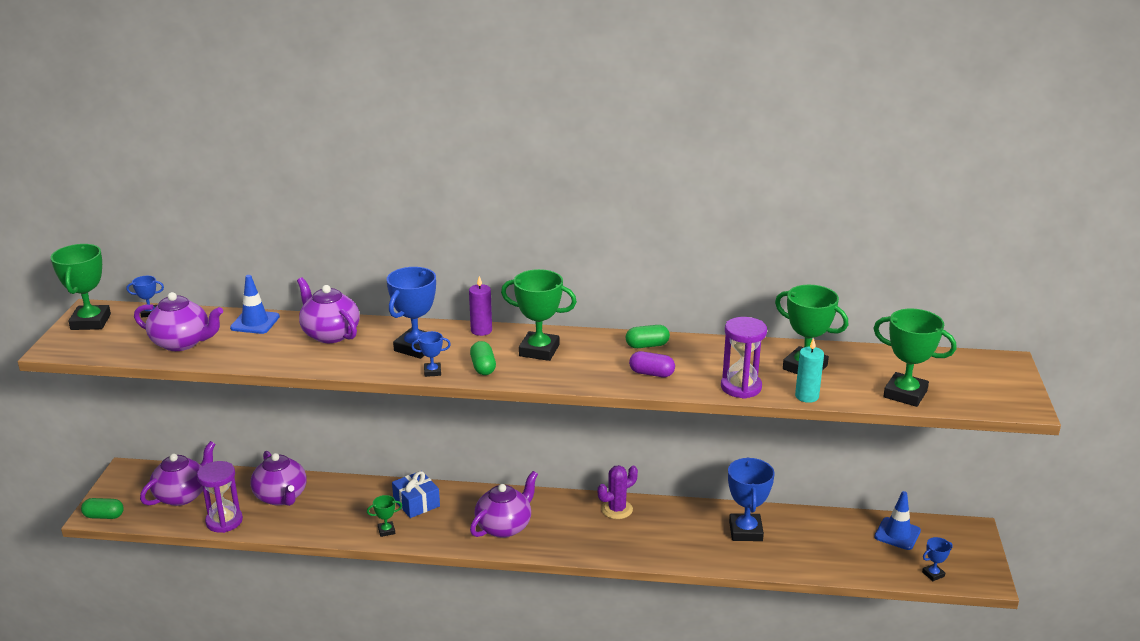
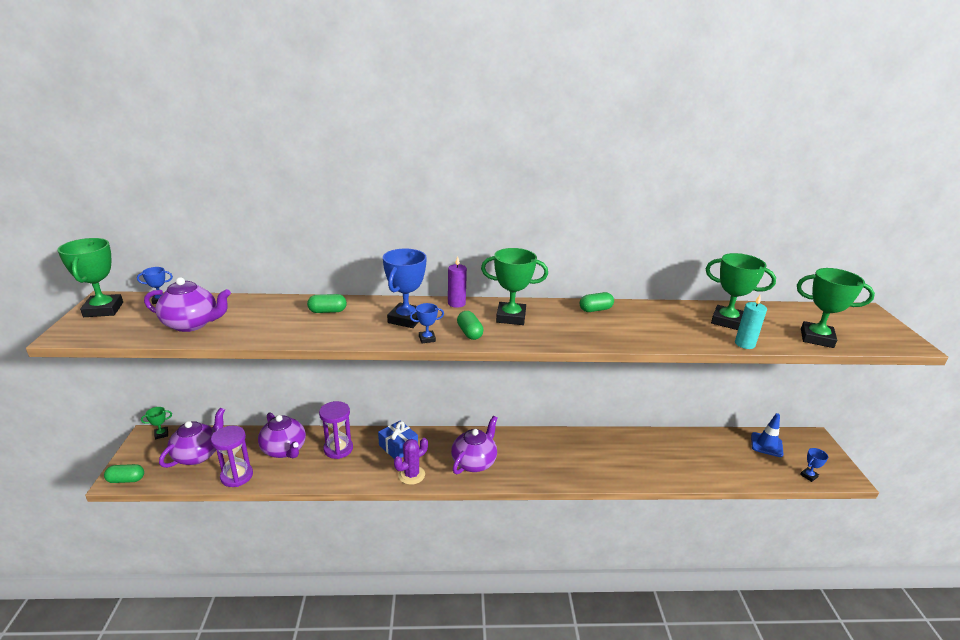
camera: 10 degrees left, 0 degrees up
blue traffic cone [230,275,280,334] -> none
purple teapot [297,277,360,343] -> green capsule [307,294,347,313]
green trophy [367,495,402,537] -> green trophy moved to [141,407,172,439]
purple cactus [598,465,638,519] -> purple cactus moved to [394,438,428,485]
purple capsule [629,351,675,377] -> none
purple hourglass [721,317,767,399] -> purple hourglass moved to [319,401,353,459]
blue trophy [728,457,775,541] -> none

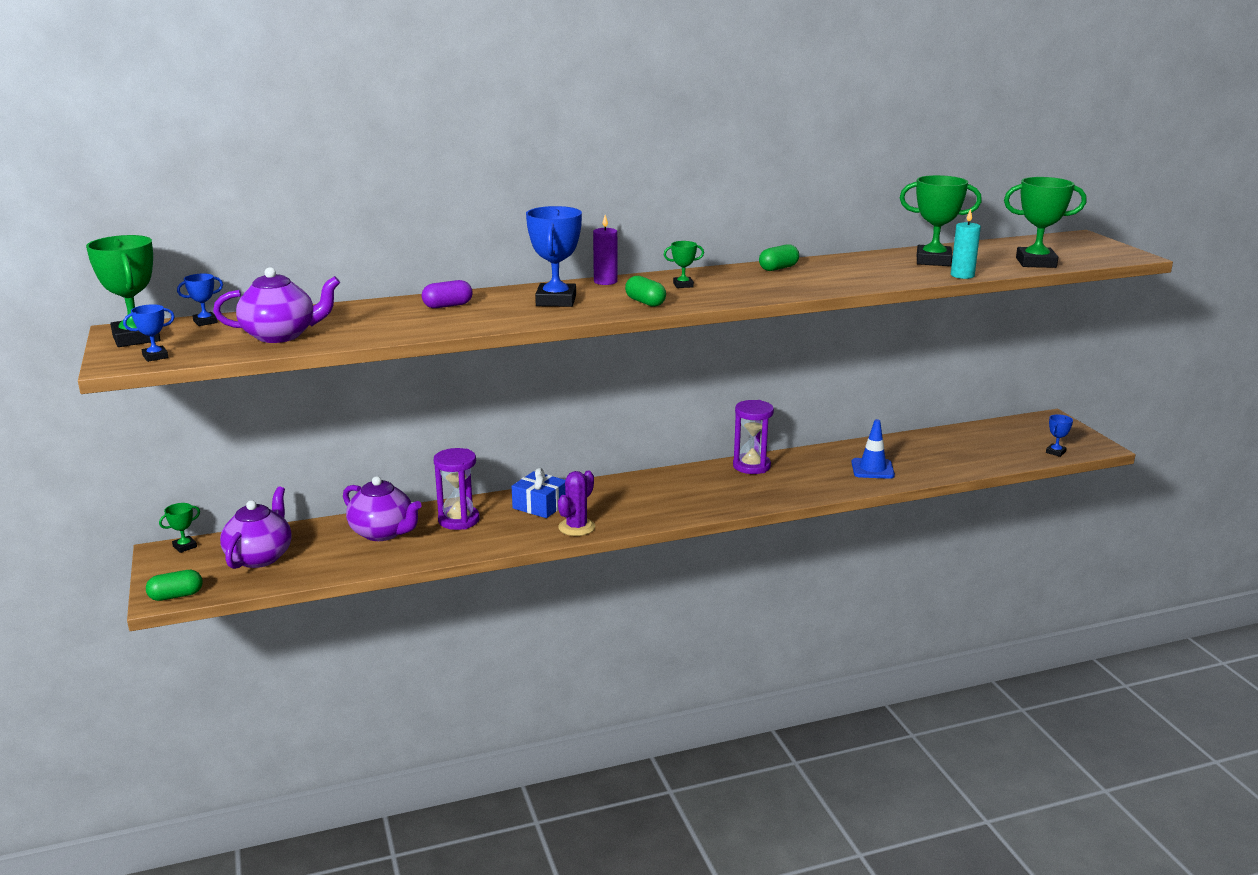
camera: 15 degrees left, 5 degrees down
purple hourglass [211,426,253,487] -> purple hourglass moved to [733,400,774,474]
green capsule [307,294,347,313] -> purple capsule [422,280,473,308]
blue trophy [410,303,444,343] -> blue trophy moved to [123,304,175,362]
purple teapot [451,416,498,474] -> none
green trophy [481,248,548,325] -> green trophy [664,241,704,288], size x0.49
blue traffic cone [751,413,783,457] -> blue traffic cone moved to [851,419,895,479]

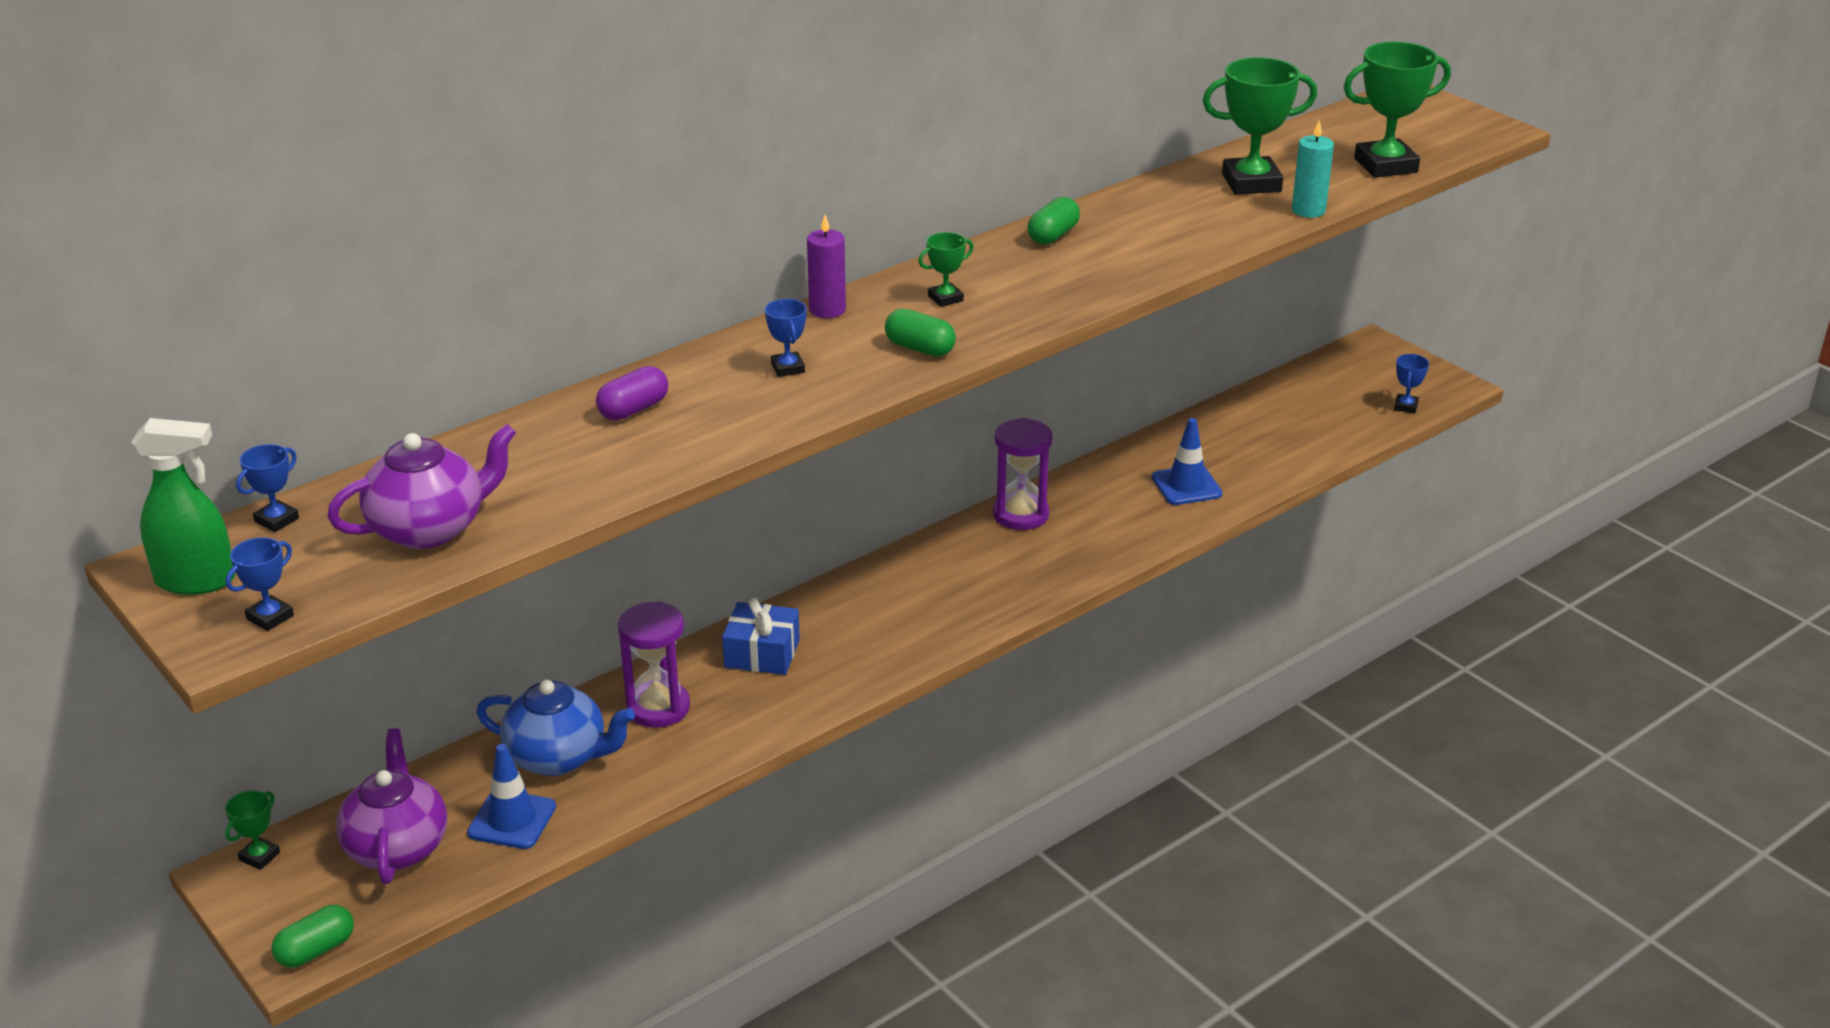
camera: 20 degrees left, 10 degrees up
green trophy [86,235,160,347] -> green spray bottle [131,418,235,595]
purple teapot [343,476,422,541] -> blue teapot [476,680,635,776]
blue trophy [526,206,582,307] -> blue trophy [765,299,807,377], size x0.49
purple cactus [558,471,595,536] -> none
none -> blue traffic cone [467,744,556,849]

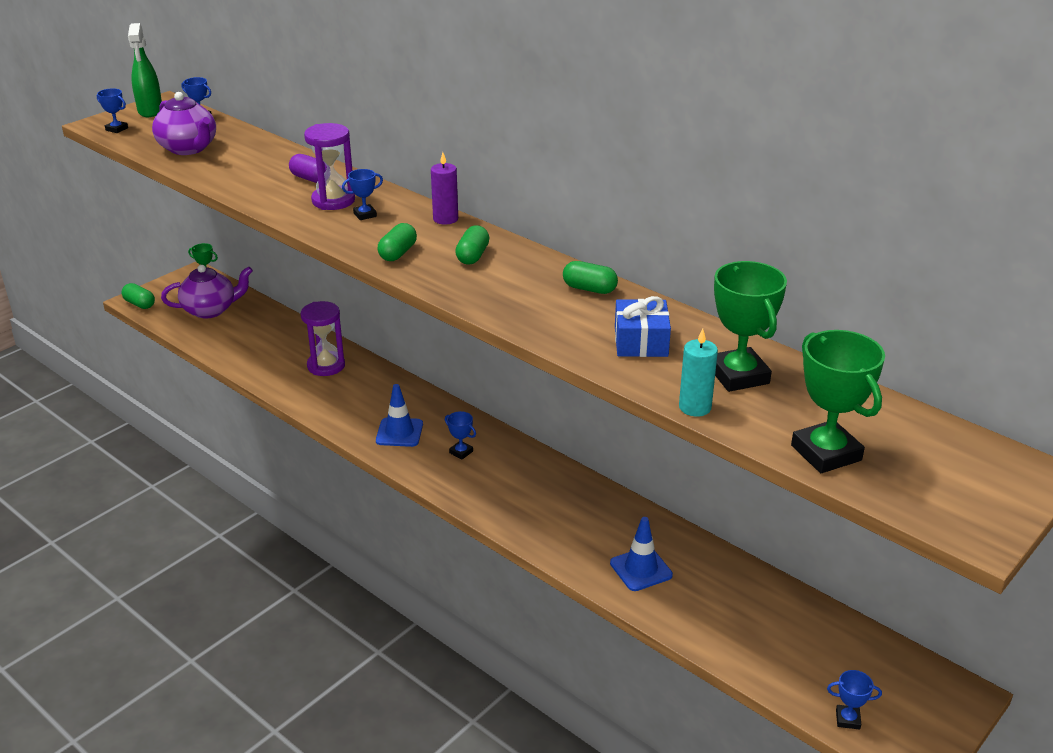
camera: 80 degrees right, 0 degrees up
blue traffic cone [467,744,556,849] -> blue traffic cone moved to [376,384,423,447]
blue teapot [476,680,635,776] -> none
blue gift [722,598,800,675] -> blue gift moved to [615,296,671,357]
green trophy [918,232,974,307] -> green capsule [455,225,489,264]
purple hourglass [993,418,1053,530] -> purple hourglass moved to [304,123,355,210]
none -> blue trophy [445,411,476,459]

